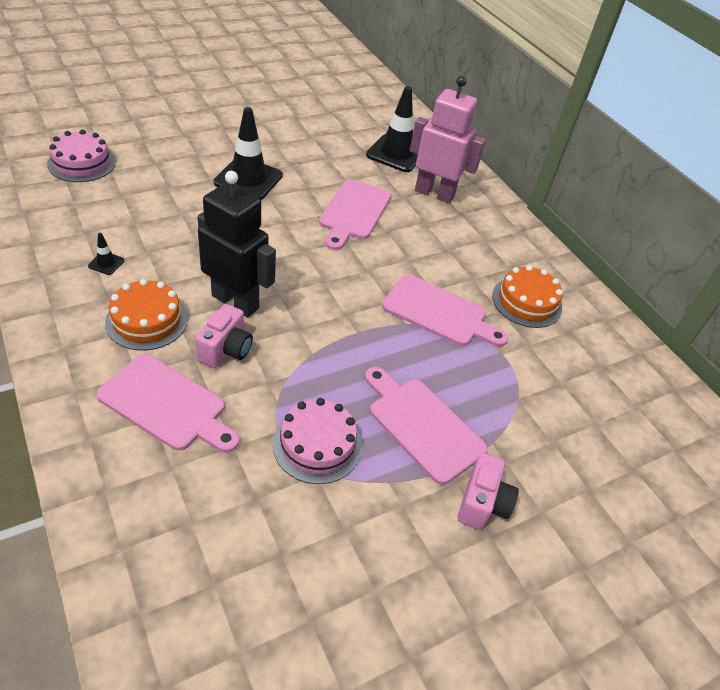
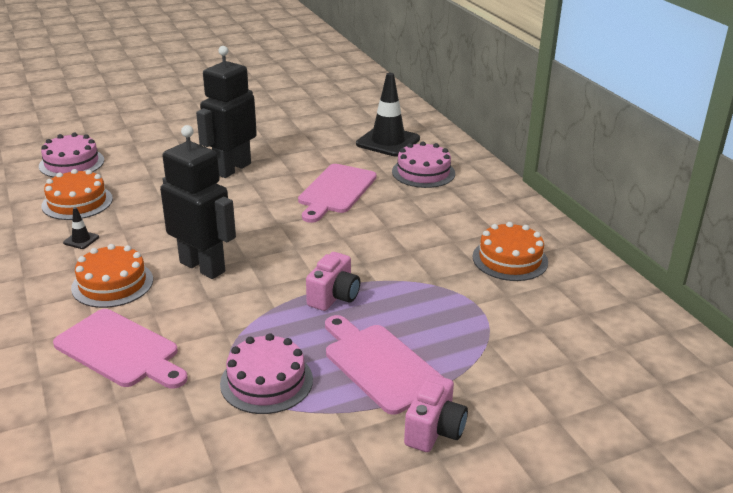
camera: 10 degrees right, 15 degrees down
pink camera [195,304,253,368] -> pink camera moved to [306,252,360,311]
black traffic cone [214,107,283,200] -> black robot [196,46,257,178]
pink cutting board [382,275,509,347] -> none
pink robot [410,76,486,203] -> pink cake [392,141,455,188]
none -> orange cake [42,169,113,220]

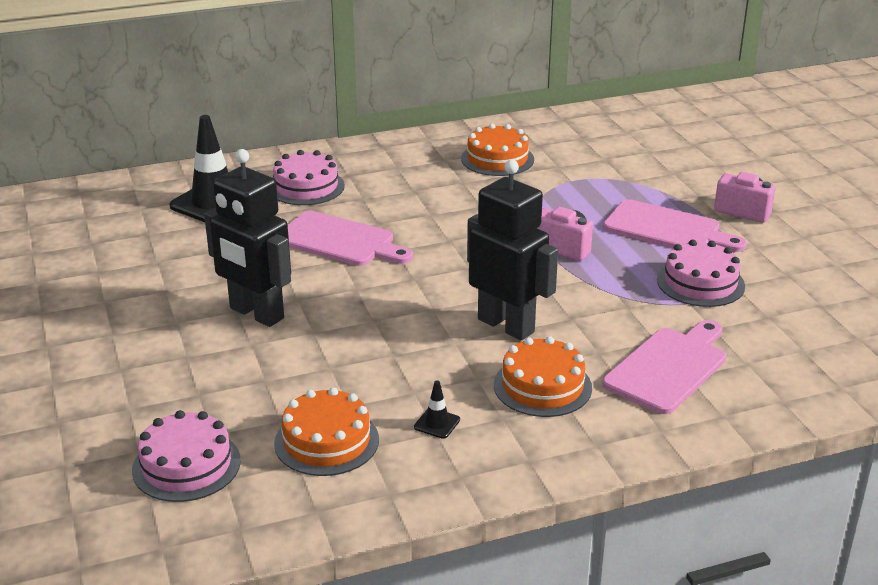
camera: 85 degrees left, 0 degrees up
black robot [160,125,236,279] -> black robot turned 90 degrees clockwise [467,160,558,340]
pink cutting board [325,315,443,415] -> pink cutting board turned 120 degrees counterclockwise [603,199,747,252]

